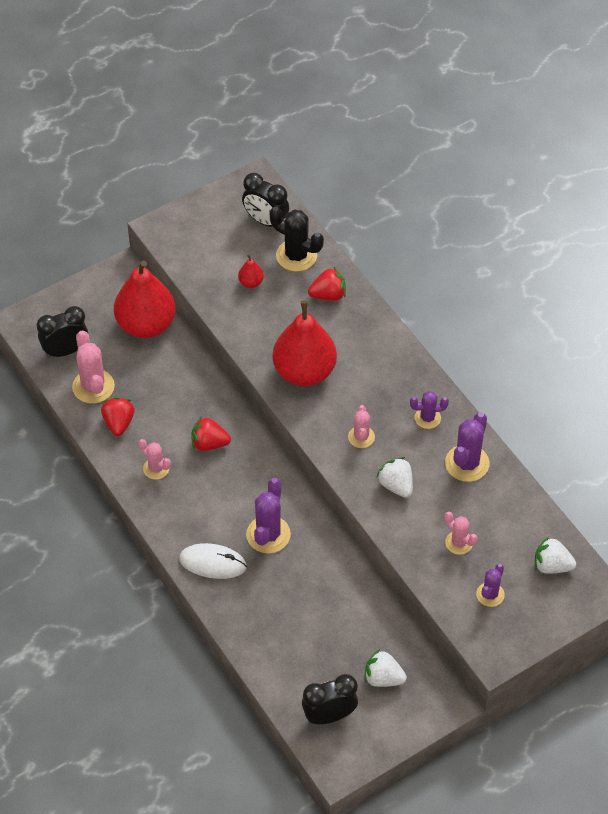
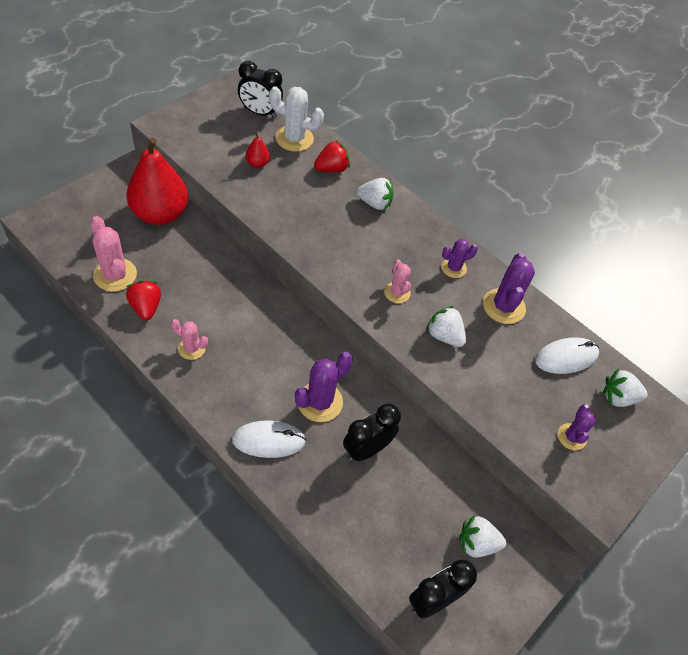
camera: 20 degrees left, 0 degrees up
black clock [37,306,88,358] -> black clock moved to [343,404,401,461]
red strawberry [191,416,231,451] -> none
purple cactus [246,478,291,553] -> purple cactus turned 45 degrees clockwise [295,352,353,422]
black cactus [269,207,324,272] -> white cactus [269,86,324,152]
red pear [272,300,337,386] -> none
pink cactus [445,512,478,555] -> none
none -> white strawberry [357,178,394,210]
none -> white mouse [535,337,599,374]

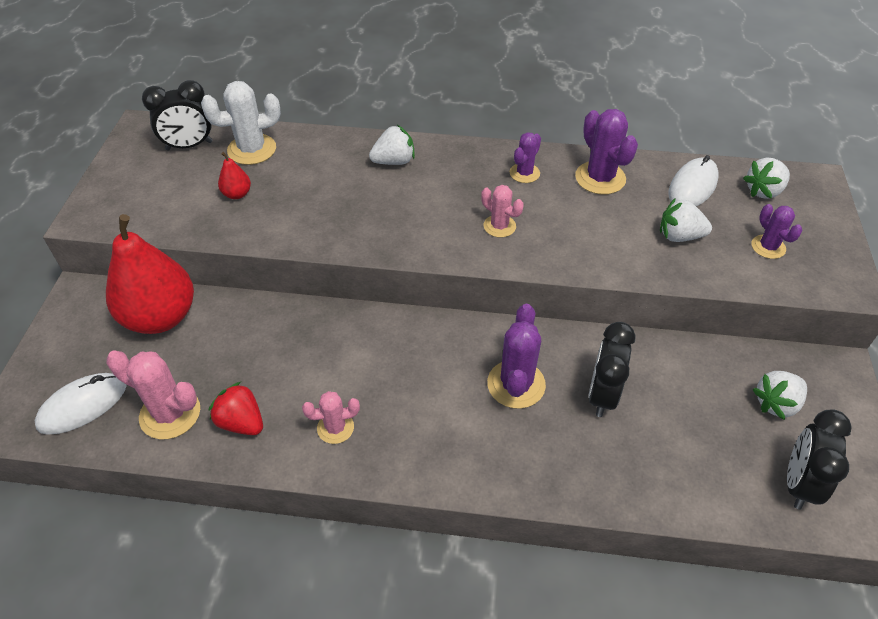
camera: 30 degrees left, 5 degrees down
white mouse [232,420,306,458] -> white mouse moved to [35,373,127,435]
red strawberry [314,140,350,172] -> none
white strawberry [426,306,466,347] -> white strawberry moved to [660,198,712,242]

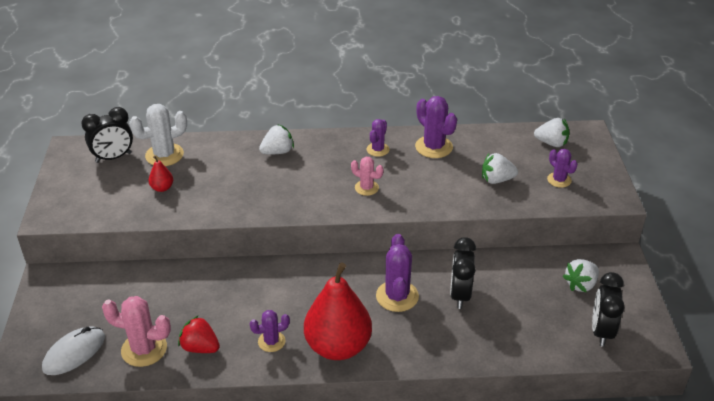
camera: 10 degrees left, 10 degrees down
red pear [106,214,194,334] -> red pear moved to [304,263,372,360]
pink cactus [302,391,360,444] -> purple cactus [249,310,290,352]
white mouse [668,155,719,207] -> none
white strawberry [743,157,790,199] -> white strawberry turned 120 degrees counterclockwise [534,118,569,147]

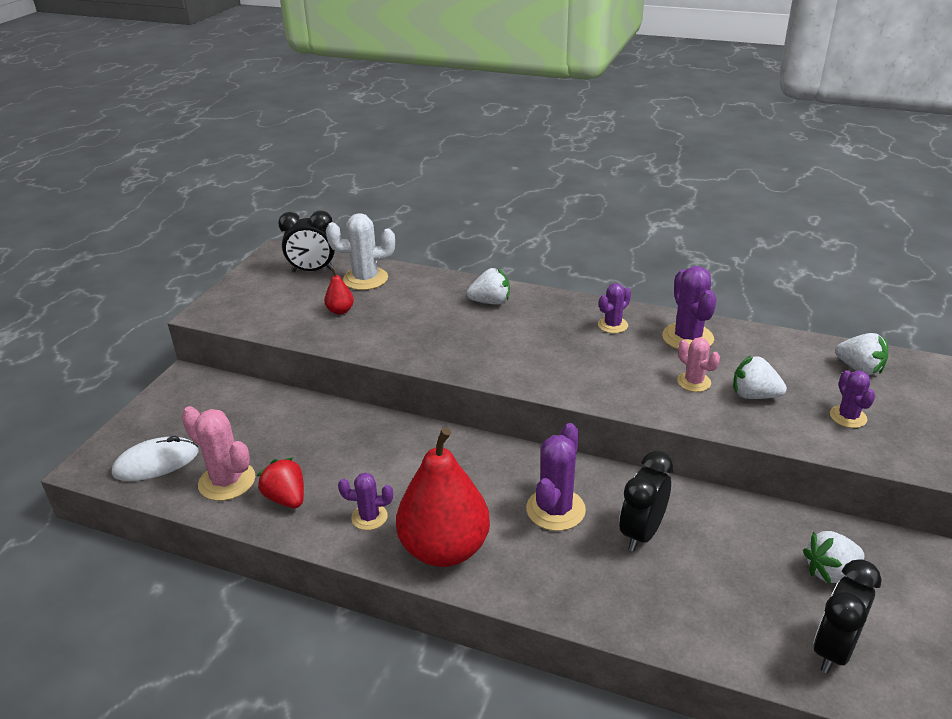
camera: 25 degrees right, 5 degrees down
pink cactus [351,157,383,196] -> pink cactus moved to [677,337,720,392]

